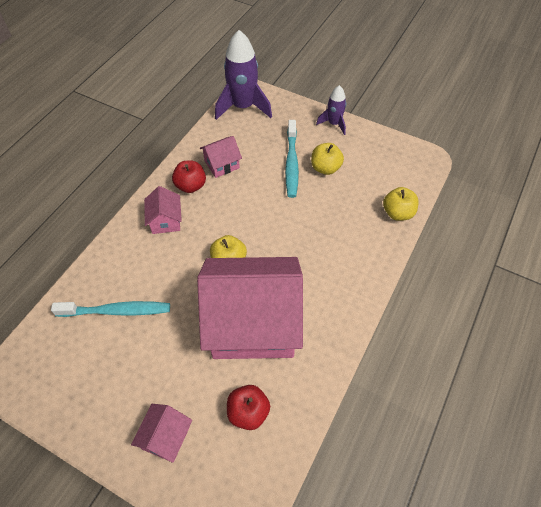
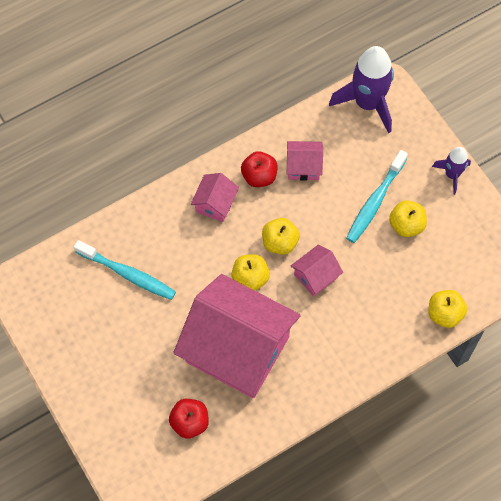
camera: 30 degrees right, 10 degrees up
pink house [131,404,192,463] -> pink house moved to [291,245,343,296]
none -> yellow apple [262,218,300,255]

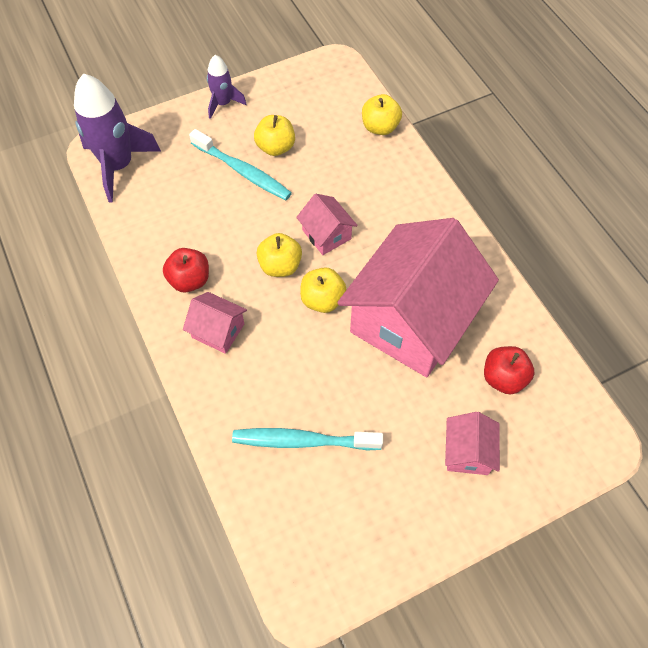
camera: 85 degrees left, 5 degrees down
turquoise toothbrush [74,240,176,300] -> turquoise toothbrush turned 120 degrees counterclockwise [232,428,383,450]
pink house [287,141,323,181] -> pink house moved to [445,412,500,475]

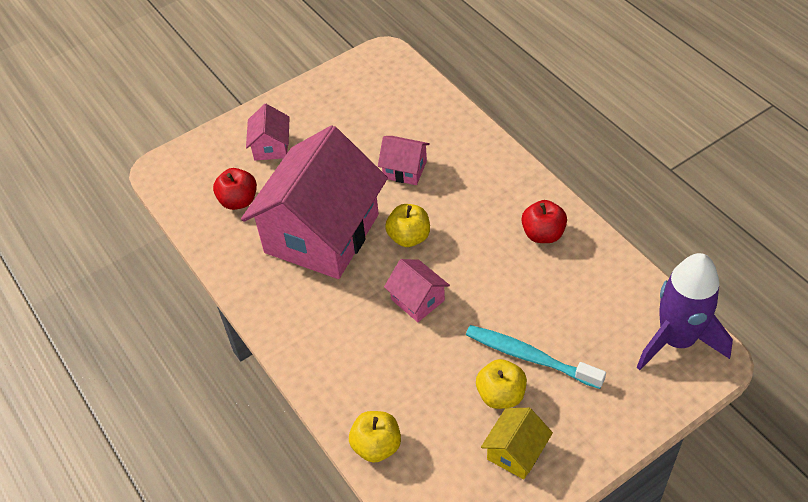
camera: 175 degrees right, 10 degrees down
pink house [183,292,247,354] -> pink house moved to [378,136,430,185]
purple rocket [207,55,247,119] -> none
turquoise toothbrush [232,428,383,450] -> none
yellow apple [256,233,302,277] -> none
none -> yellow house [481,408,553,479]

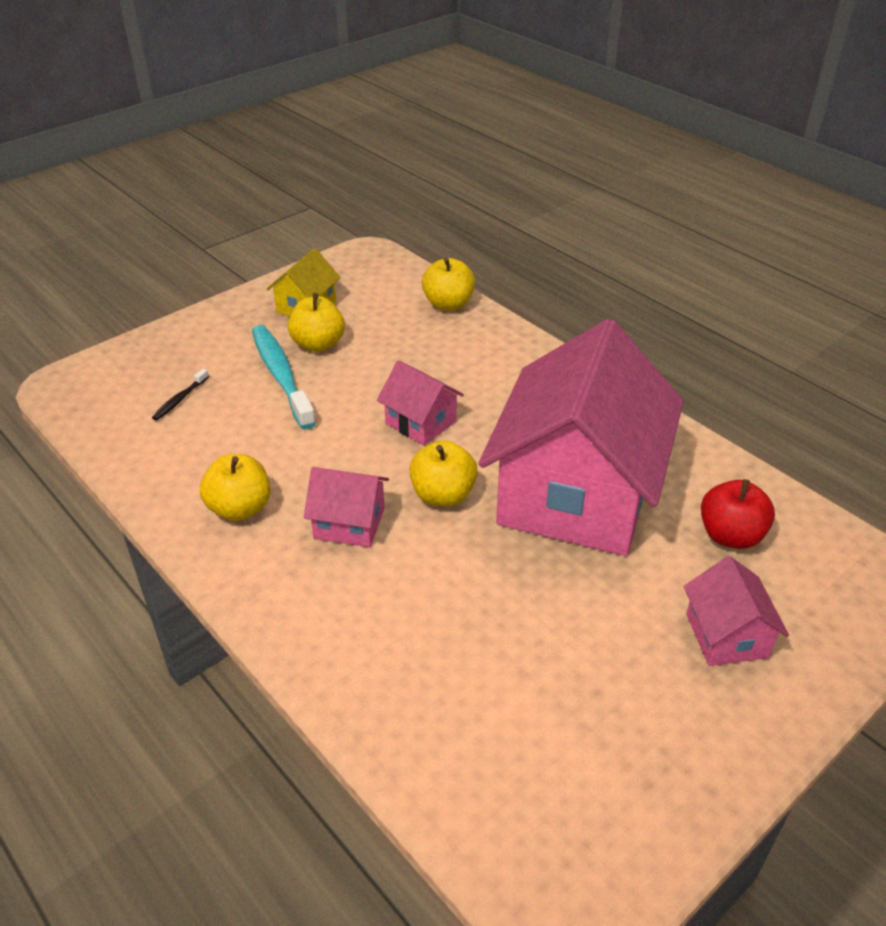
camera: 170 degrees right, 10 degrees down
pink house [378,136,430,185] -> pink house moved to [304,467,389,547]
turquoise toothbrush [466,325,606,389] -> turquoise toothbrush turned 135 degrees counterclockwise [252,325,316,429]
red apple [521,200,567,243] -> yellow apple [200,454,271,521]
purple rocket [637,253,733,370] -> none
none -> black toothbrush [152,369,209,421]

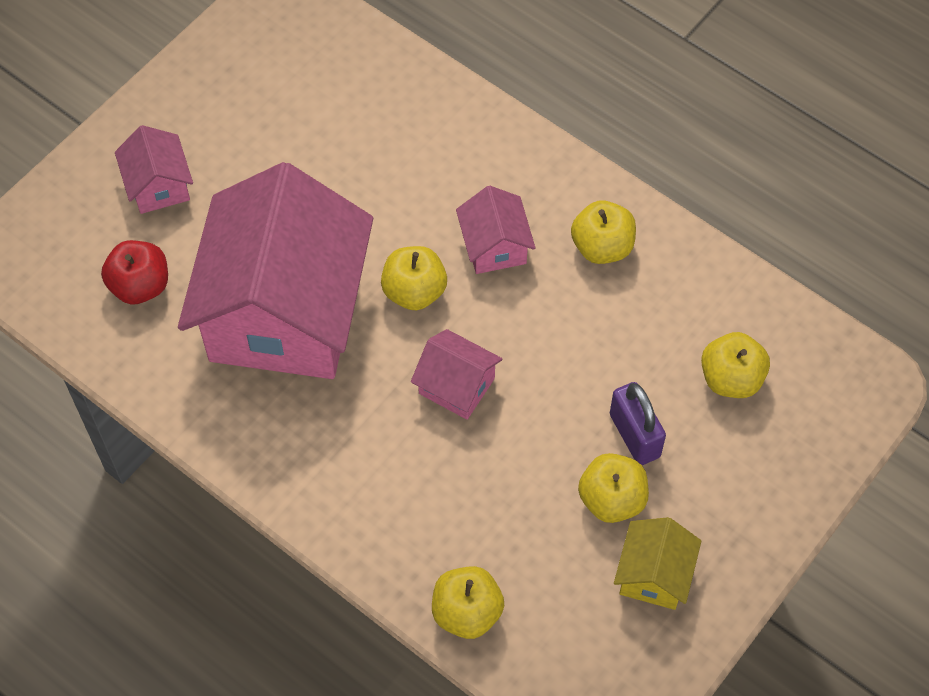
camera: 170 degrees right, 20 degrees up
black toothbrush [152,369,209,421] -> yellow apple [701,332,770,398]
turquoise toothbrush [252,325,316,429] -> purple padlock [610,382,666,465]
pink house [304,467,389,547] -> pink house turned 75 degrees clockwise [456,186,535,274]

